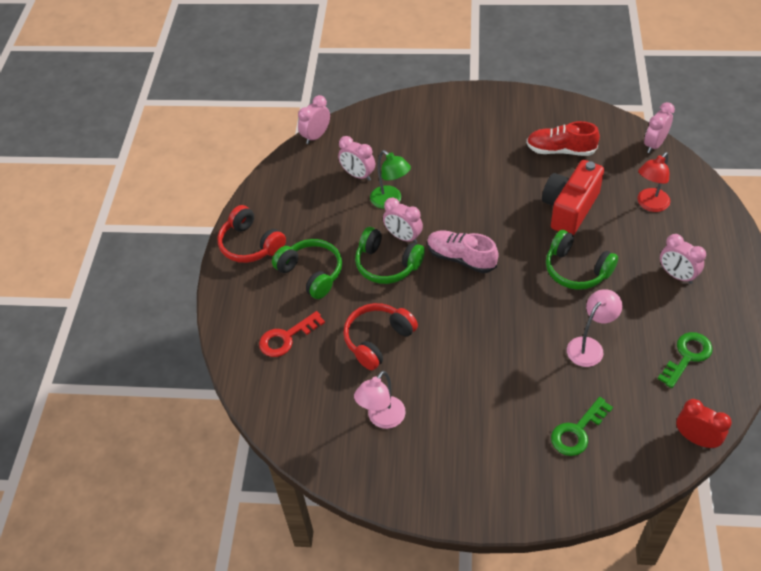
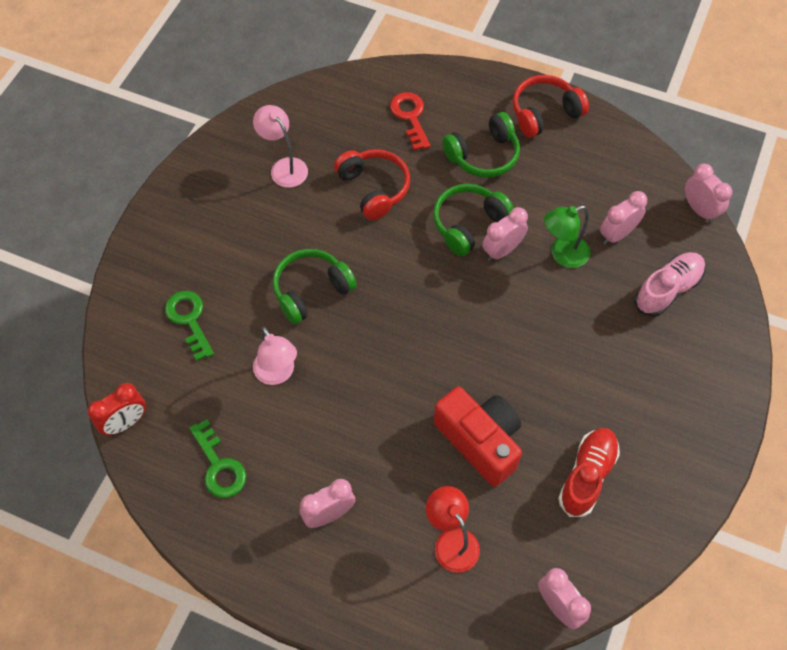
camera: 105 degrees right, 10 degrees up
pink shoe [427,230,499,273] -> pink shoe moved to [634,252,705,317]
green headphones [546,230,618,290] -> green headphones moved to [272,249,357,324]

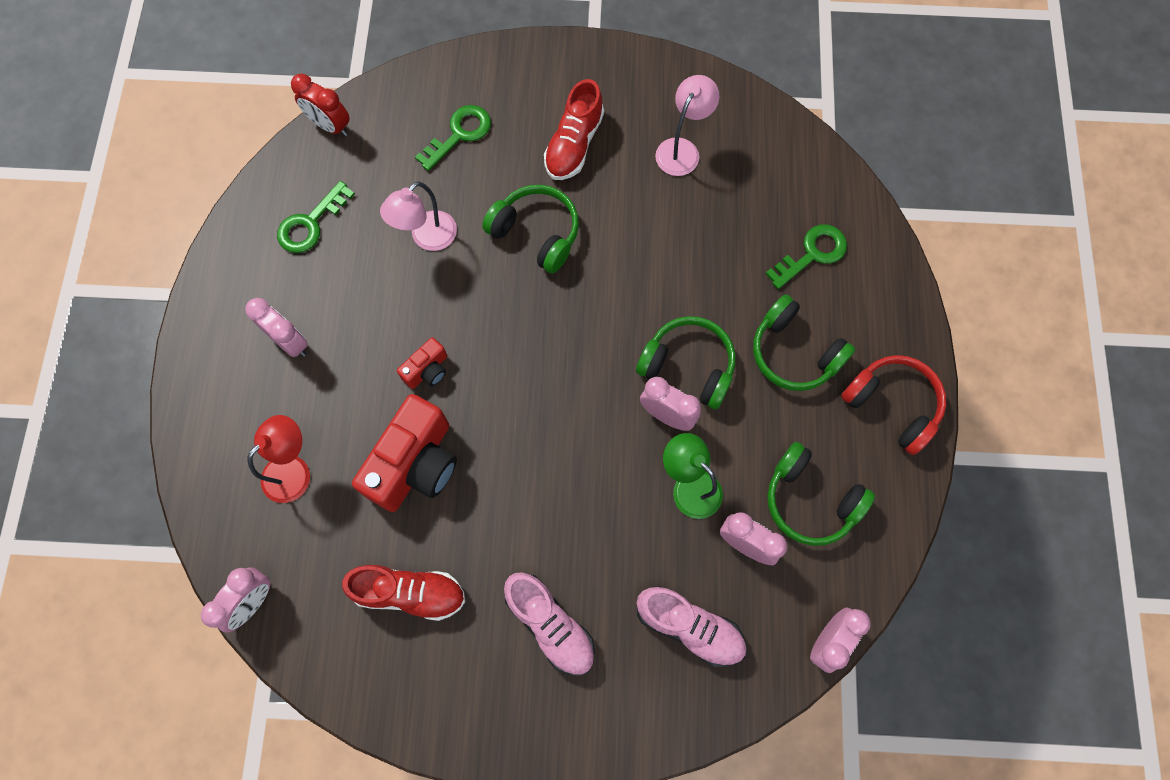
camera: 70 degrees right, 10 degrees up
red headphones [334,149,410,220] -> none
red key [390,92,430,151] -> green key [765,224,847,289]
none -> red camera [397,337,447,389]
none -> pink shoe [504,572,595,676]
none -> red shoe [544,79,604,180]
none -> green headphones [767,442,875,546]

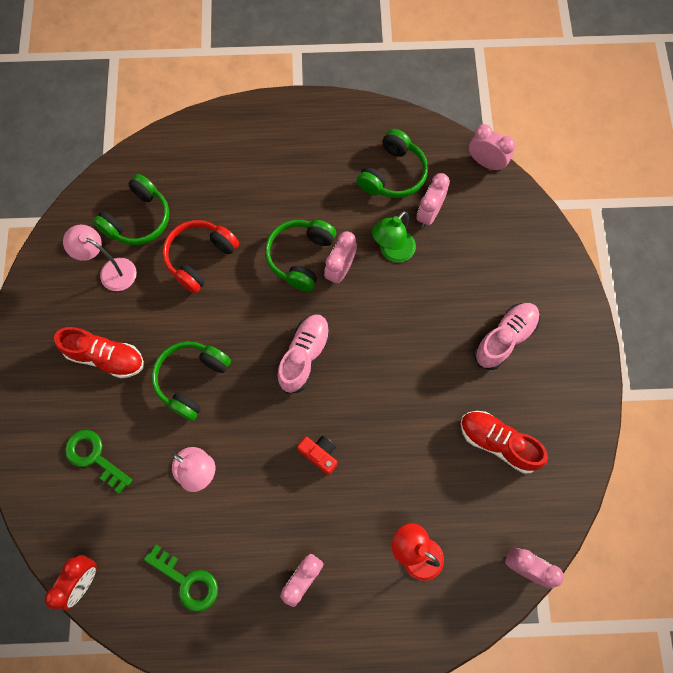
camera: 95 degrees left, 0 degrees up
red shoe [342,565,466,621] -> red shoe turned 60 degrees counterclockwise [461,411,548,474]
red camera [352,394,457,512] -> none
pink shoe [637,586,747,667] -> pink shoe moved to [277,314,330,394]
green headphones [753,294,856,391] -> green headphones moved to [93,174,169,245]
green key [765,224,847,289] -> none
red headphones [841,355,946,455] -> red headphones moved to [163,220,239,293]

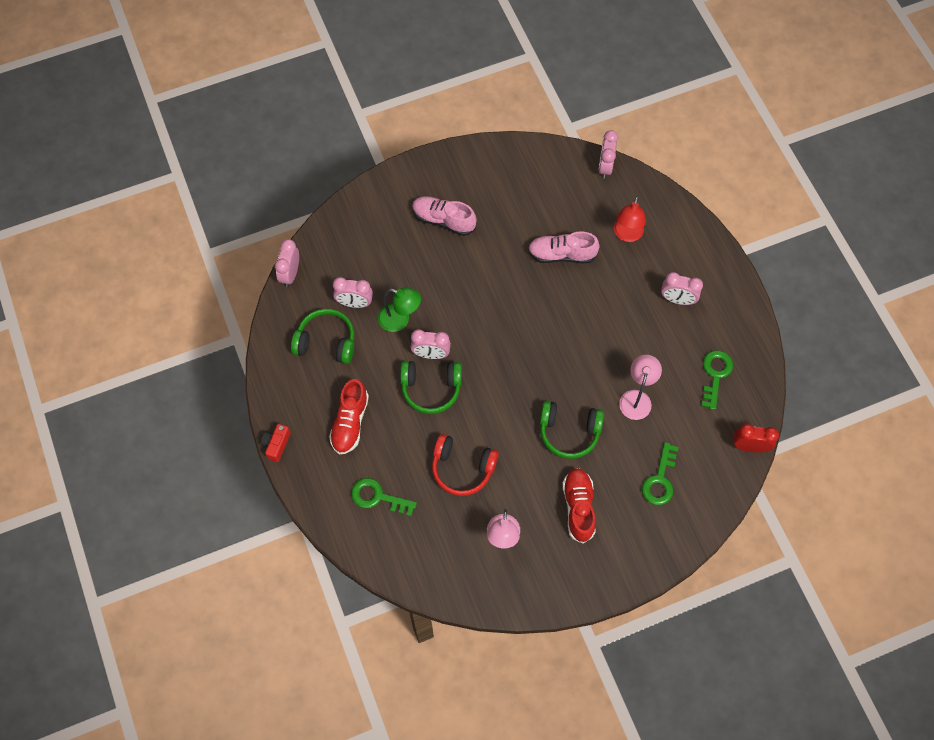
camera: 110 degrees left, 5 degrees down
green headphones [93,174,169,245] -> none
pink shoe [277,314,330,394] -> pink shoe moved to [528,231,600,263]
red camera [297,436,337,475] -> red camera moved to [261,424,291,462]
red shoe [461,411,548,474] -> red shoe moved to [329,379,369,454]
none -> green key [351,478,417,517]

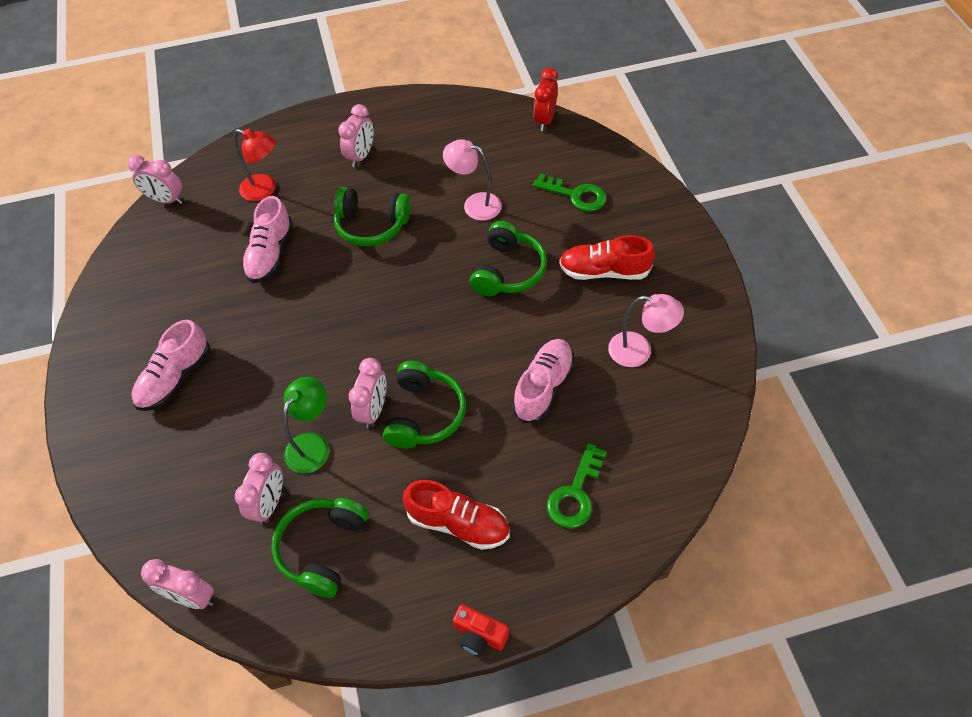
camera: 80 degrees left, 10 degrees down
red headphones [432,434,499,496] -> pink shoe [512,339,574,423]
green key [701,350,733,410] -> none
none -> green headphones [334,187,411,246]

